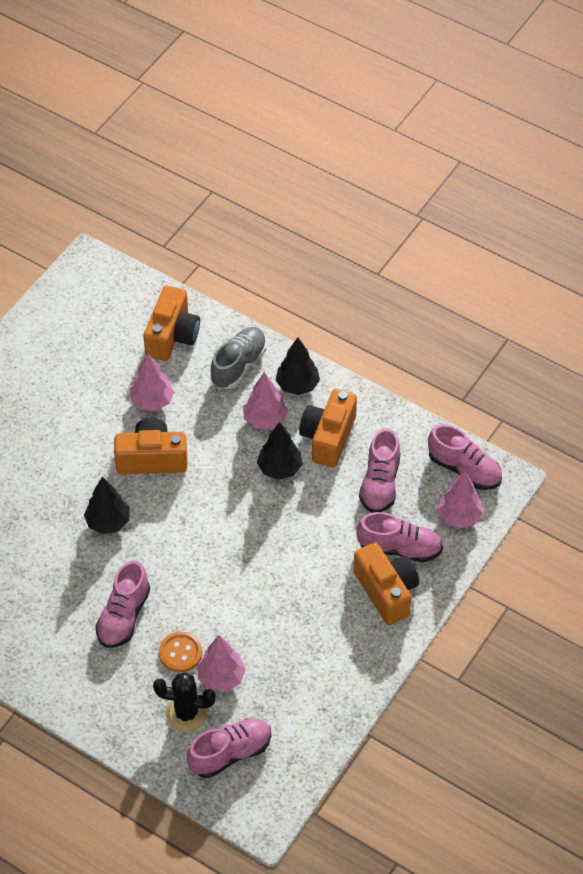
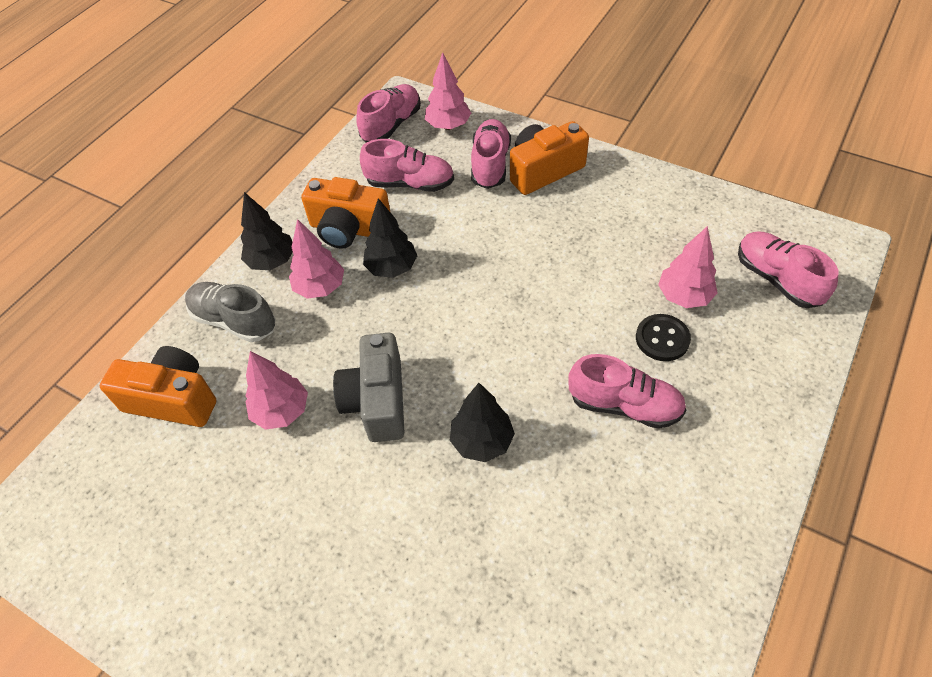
camera: 90 degrees left, 0 degrees up
orange camera [114,418,187,474] -> grey camera [333,333,404,442]
black cactus [153,672,216,732] -> none
orange button [159,632,202,672] -> black button [636,314,691,361]

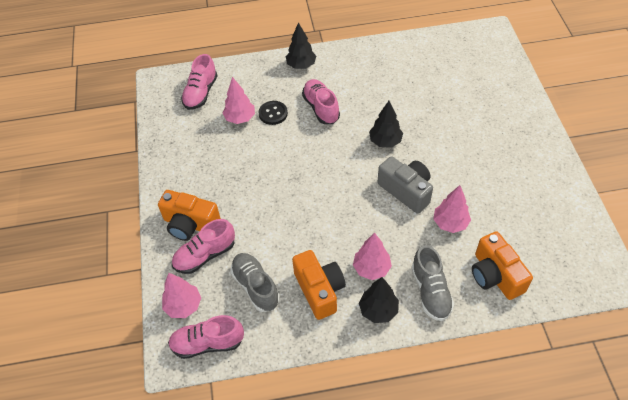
camera: 130 degrees left, 0 degrees up
grey camera [333,333,404,442] -> grey camera turned 90 degrees counterclockwise [378,156,433,213]
pink shoe [360,139,454,192] -> grey shoe [230,253,280,312]
black tree [363,198,417,278] -> black tree moved to [286,22,316,69]

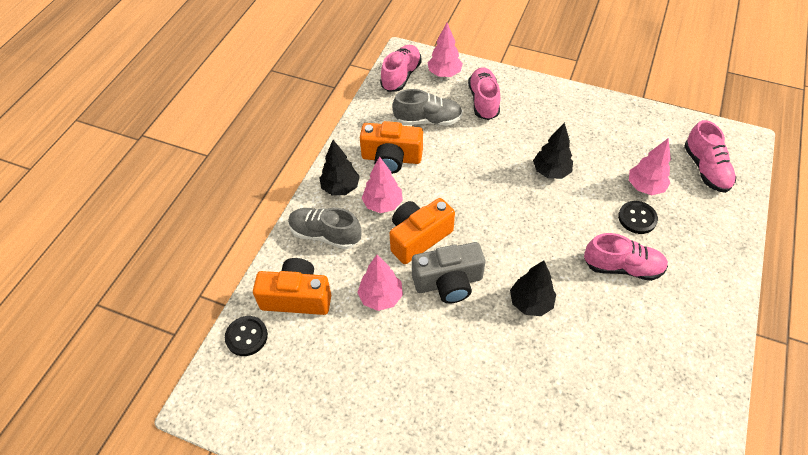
camera: 120 degrees right, 0 degrees up
orange camera [158,190,221,241] -> orange camera moved to [389,198,455,264]
pink shoe [181,54,217,110] -> pink shoe turned 150 degrees counterclockwise [684,120,736,193]
black tree [286,22,316,69] -> black tree moved to [533,122,573,179]
none -> black button [225,316,268,356]

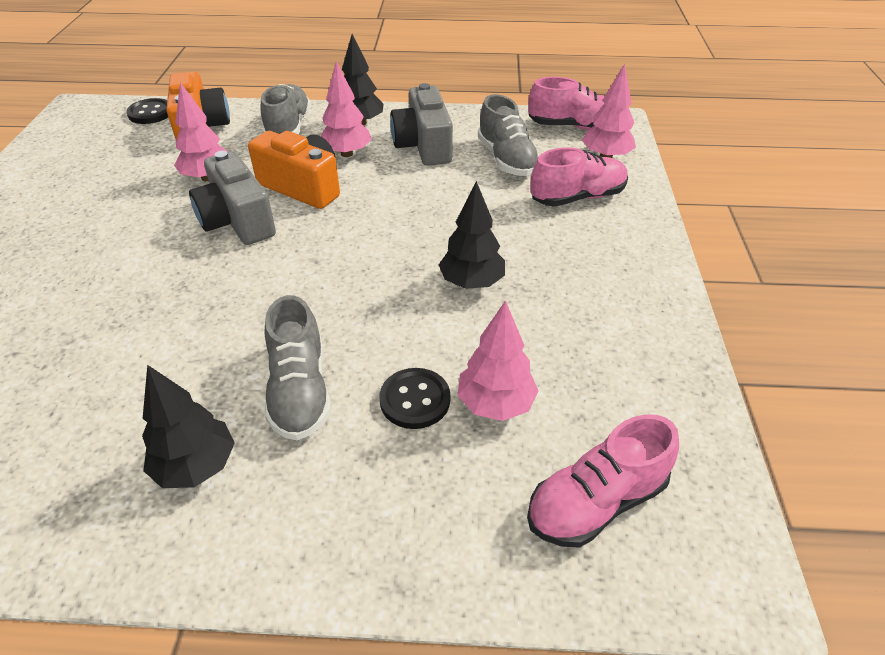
camera: 70 degrees right, 10 degrees down
orange camera [360,121,423,174] -> grey camera [390,83,453,166]
black tree [510,261,556,316] -> black tree moved to [142,365,235,488]
pink shoe [584,233,668,281] -> grey shoe [265,295,331,440]

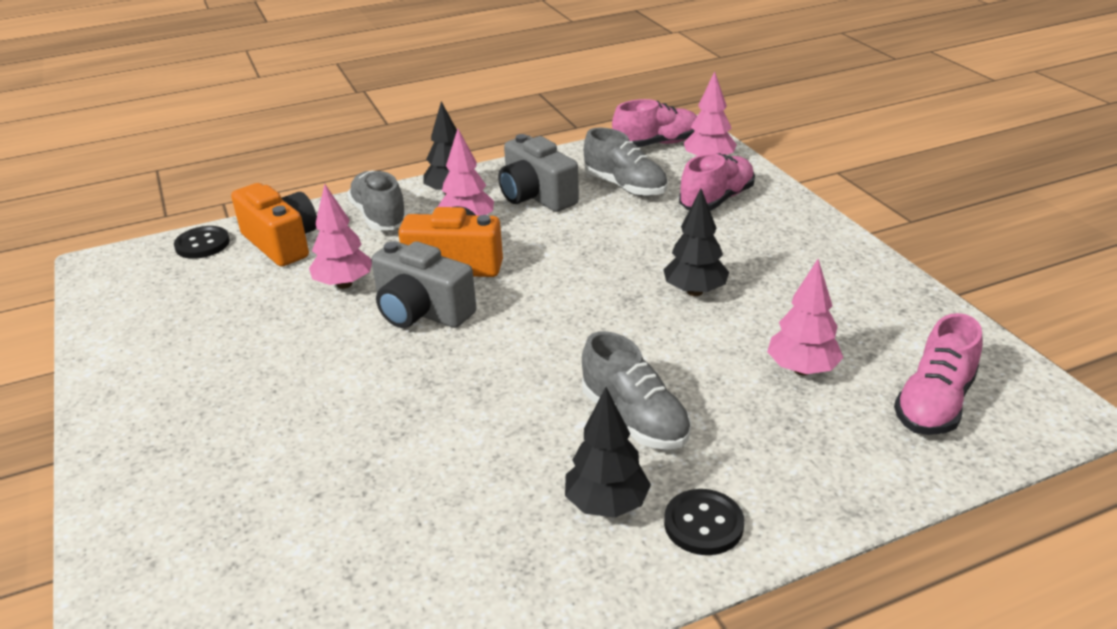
camera: 25 degrees left, 10 degrees down
black button [379,368,450,429] -> black button moved to [664,489,744,555]

